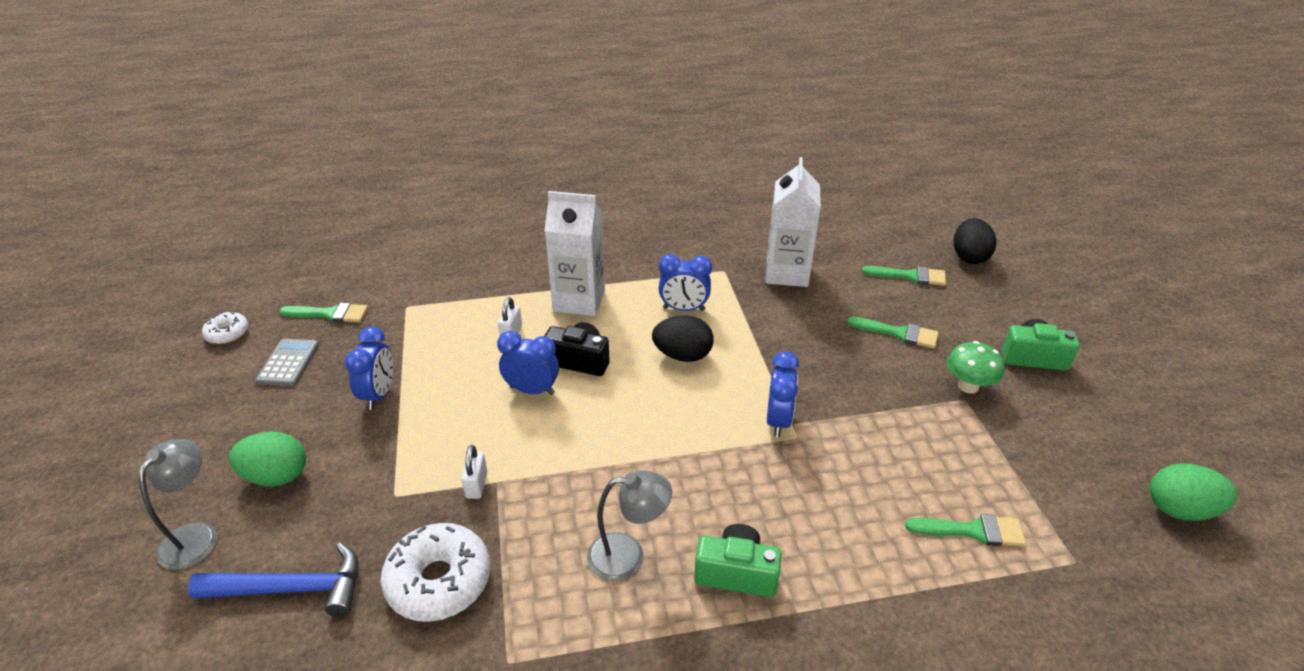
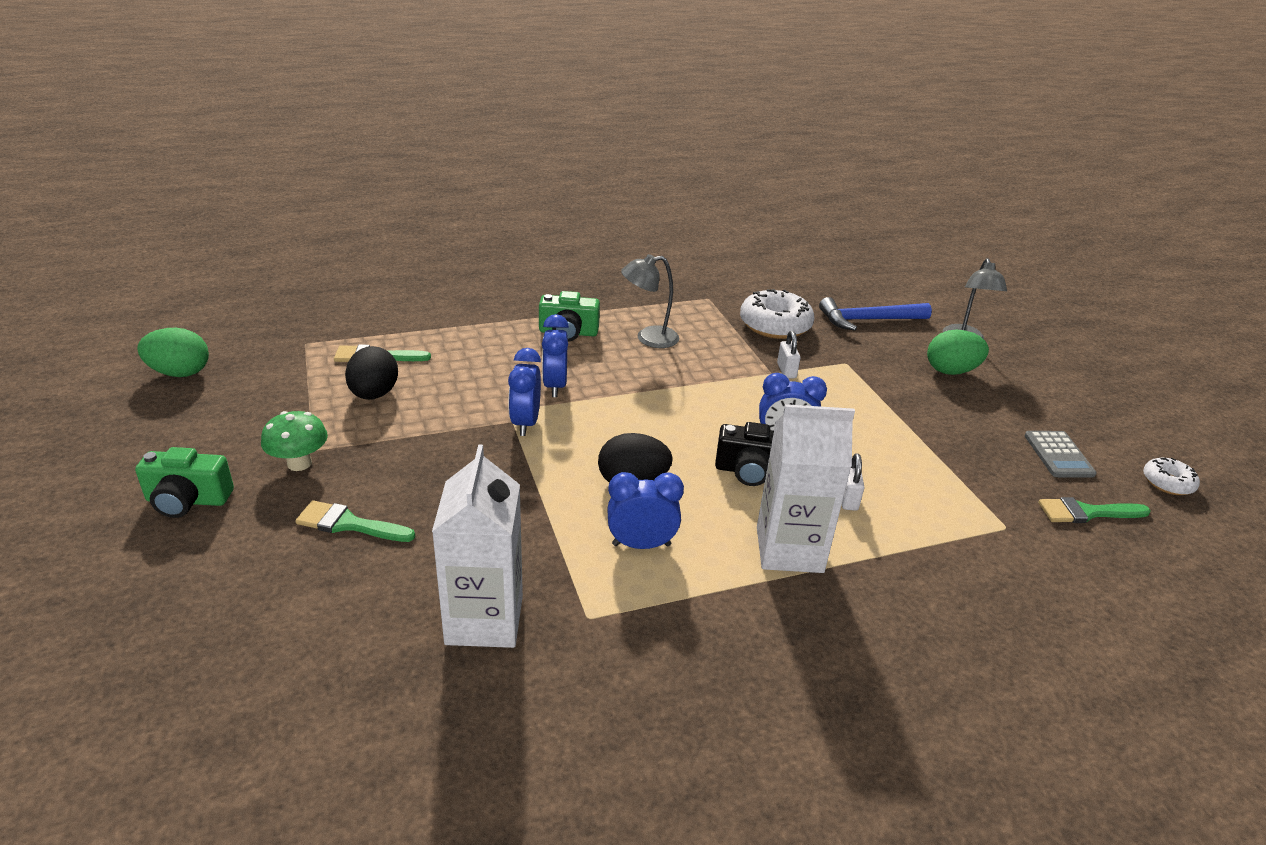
camera: 170 degrees right, 5 degrees down
blue clock [345,327,393,410] -> blue clock moved to [542,314,569,397]
green brush [862,266,947,286] -> none
black egg [954,218,996,264] -> black egg moved to [345,346,398,400]

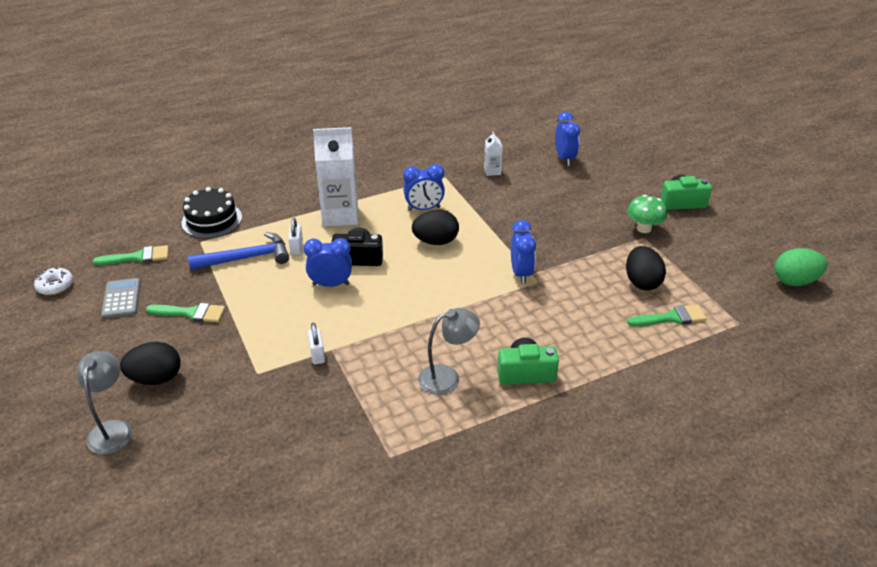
camera: 175 degrees right, 5 degrees up
green brush [296,500,415,542] -> green brush moved to [146,303,225,322]
white carton [432,444,523,648] -> white carton [484,131,503,176], size x0.45
blue clock [542,314,569,397] -> blue clock moved to [555,112,580,166]
white donut [740,289,814,339] -> none
blue hammer [819,297,932,331] -> blue hammer moved to [188,232,289,270]
green egg [927,330,989,375] -> black egg [120,342,181,385]
none -> black cake [181,187,242,238]

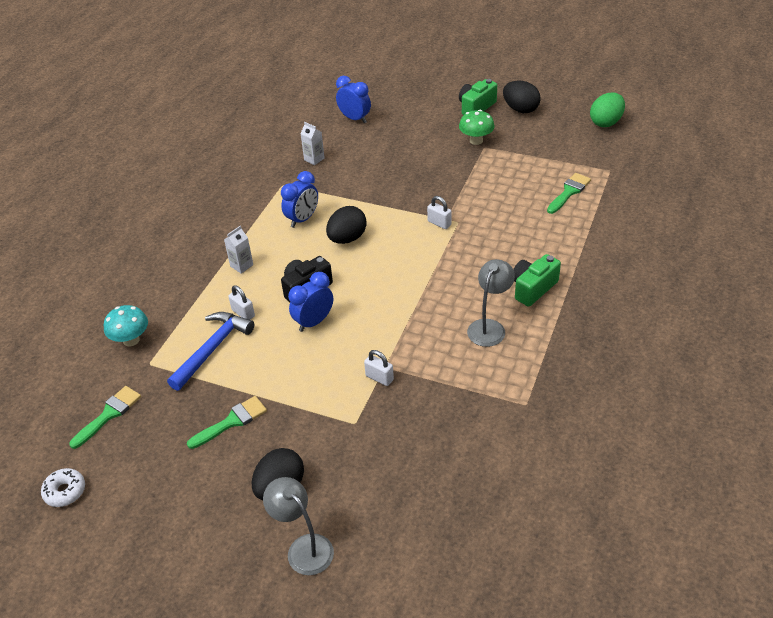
camera: 40 degrees left, 5 degrees up
grey calculator [101,278,141,319] -> none
black cake [181,187,242,238] -> turquoise mushroom [104,305,148,346]
white carton [313,127,358,227] -> white carton [224,226,253,274], size x0.45
blue clock [511,220,536,284] -> white padlock [427,196,451,229]
black egg [626,246,666,290] -> black egg moved to [503,81,541,113]

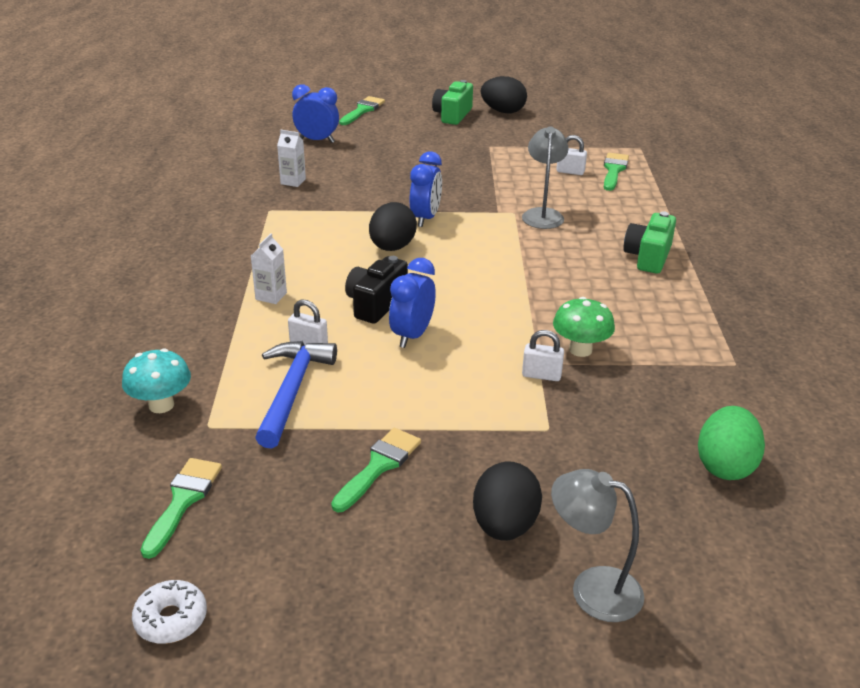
camera: 25 degrees left, 10 degrees down
blue clock [281,171,318,228] -> blue clock moved to [410,151,442,227]
white padlock [427,196,451,229] -> white padlock moved to [557,135,587,175]
green mushroom [459,110,495,145] -> green mushroom moved to [553,297,615,357]
grey lamp [467,259,515,347] -> grey lamp moved to [522,126,569,229]
green egg [590,93,625,127] -> green egg moved to [698,406,765,480]
none -> green brush [339,96,385,125]

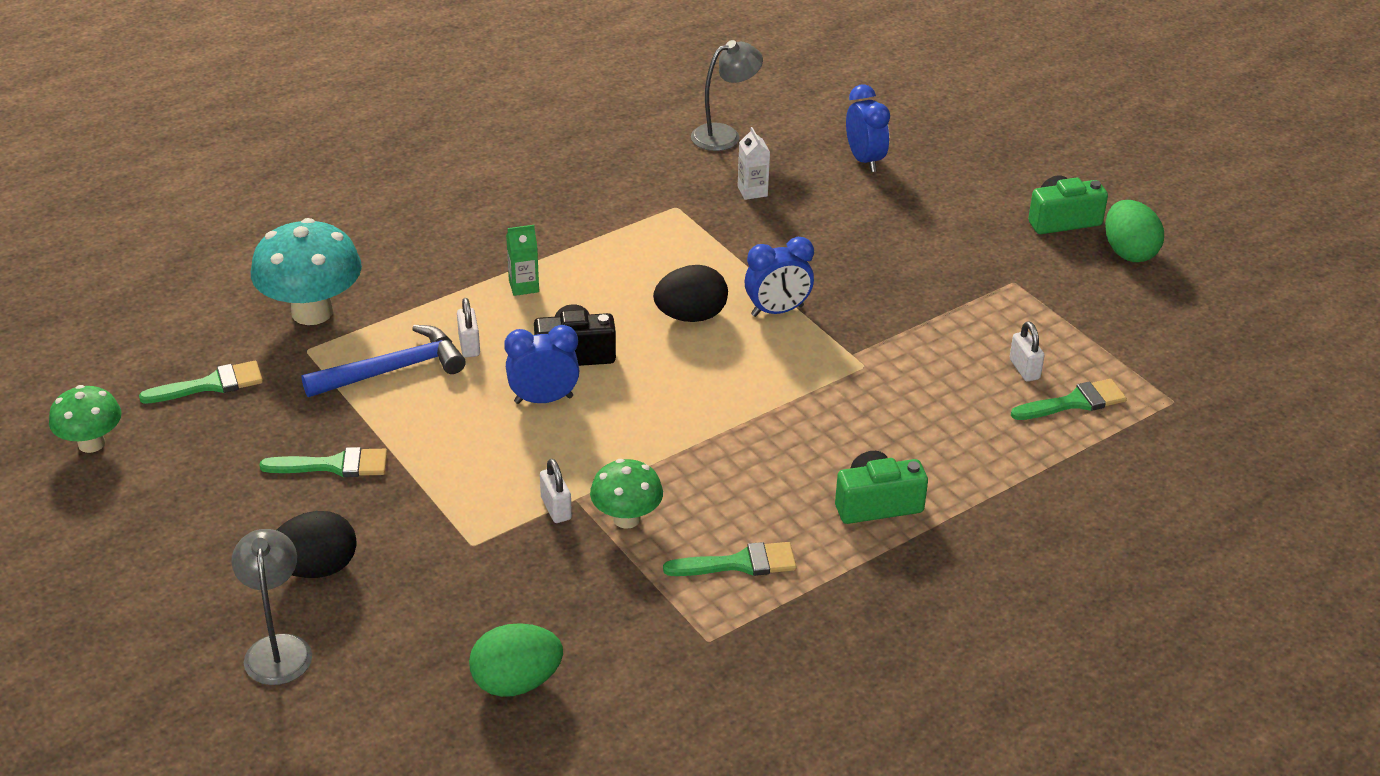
camera: 55 degrees right, 5 degrees up
turquoise mushroom [122,349,191,413] -> turquoise mushroom [251,218,362,325], size x1.68
white donut [132,580,207,644] -> green mushroom [49,385,121,453]
white carton [251,233,287,304] -> green carton [506,225,539,296]
green brush [339,96,385,125] -> green brush moved to [663,542,797,576]
black egg [481,76,527,113] -> green egg [1105,200,1164,262]
grey lamp [522,126,569,229] -> grey lamp moved to [691,40,763,151]

